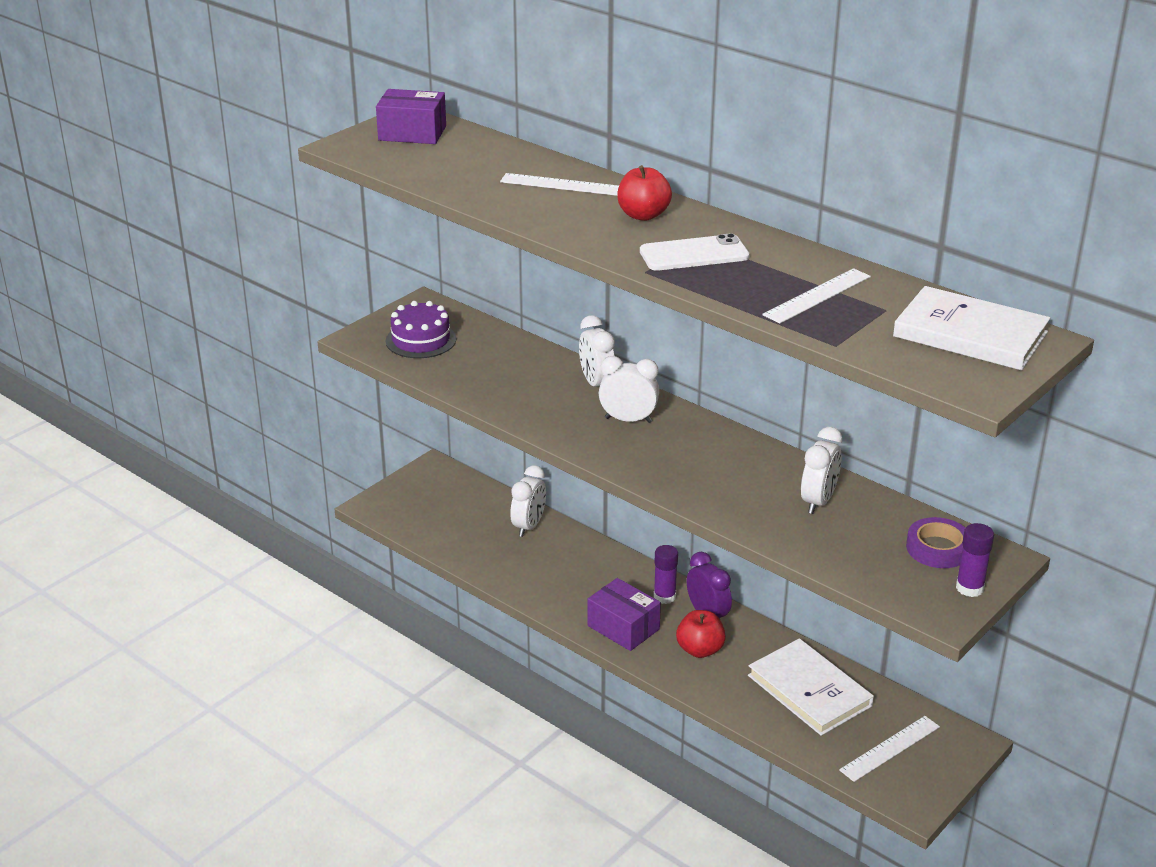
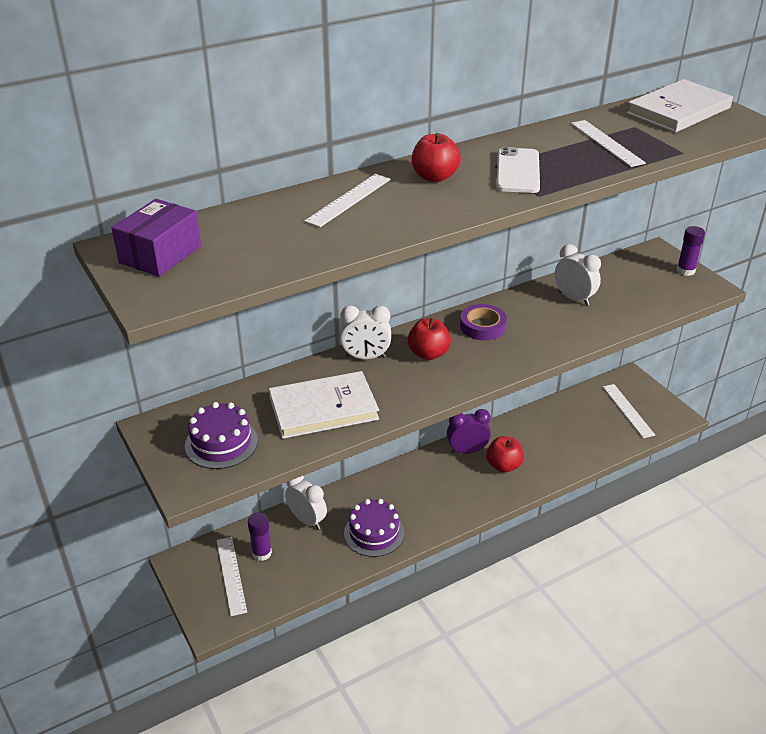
camera: 70 degrees left, 5 degrees up
purple box [587,578,661,651] -> none
white clock [599,356,659,423] -> red apple [408,318,451,360]
purple glue stick [654,545,678,604] -> purple glue stick moved to [248,512,272,561]
white book [748,638,874,736] -> white book moved to [269,371,379,439]
purple tape [906,517,965,568] -> purple tape moved to [460,304,507,340]
none -> white ruler [216,537,247,616]
none -> purple cake [344,499,404,557]

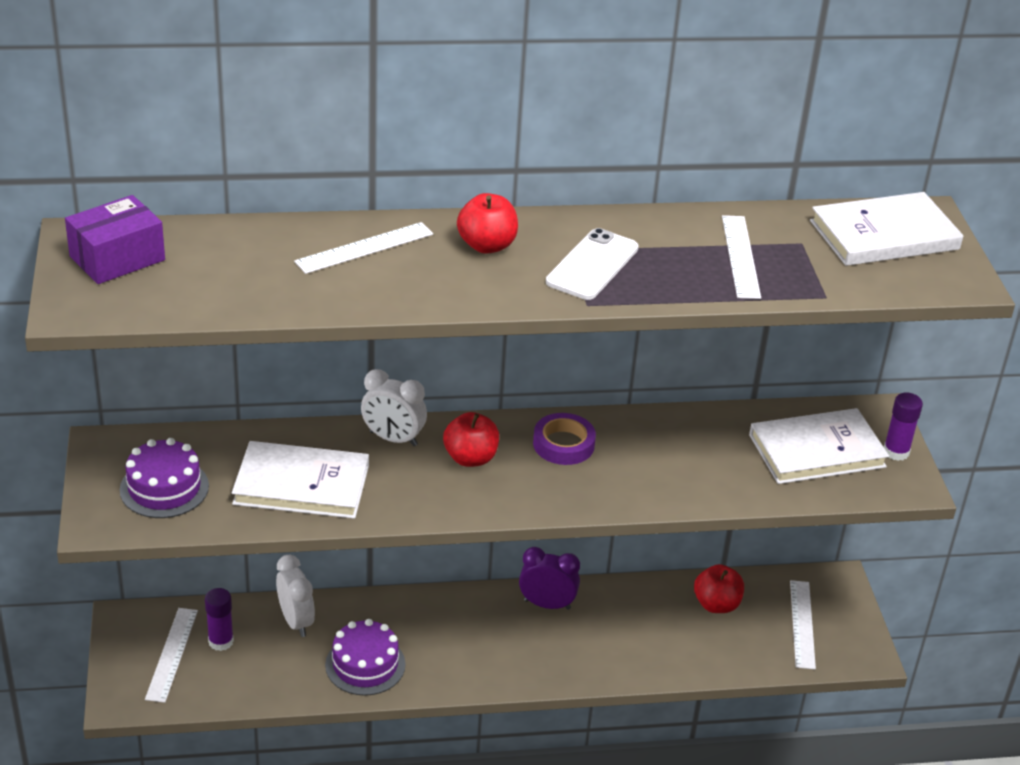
camera: 20 degrees right, 0 degrees up
red apple [486,436,524,473] -> red apple moved to [694,564,744,613]
white clock [555,244,601,306] -> none
none -> white book [749,408,889,484]

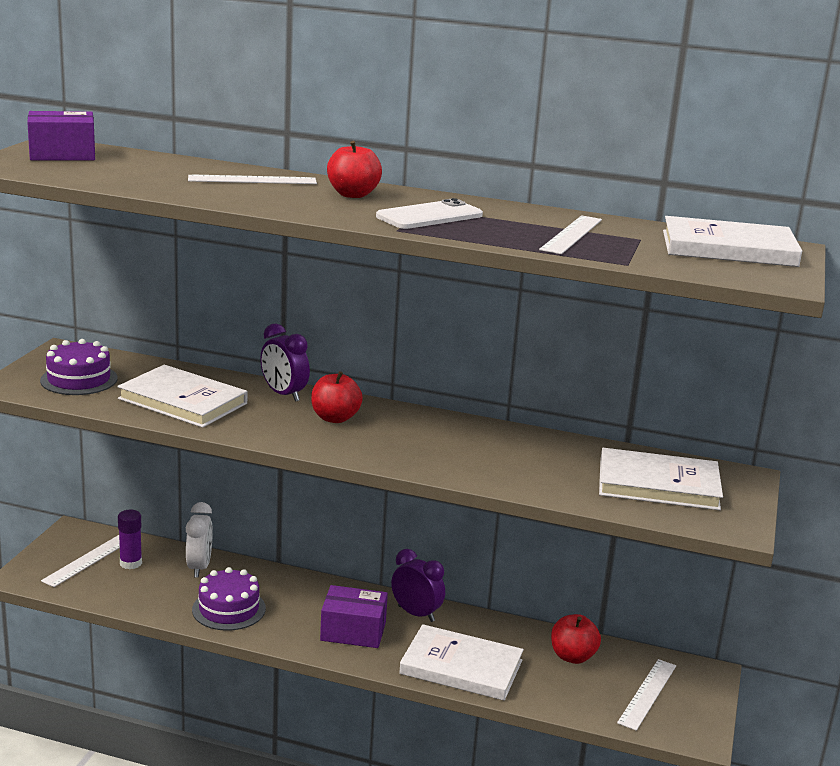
camera: 25 degrees right, 15 degrees down
white clock [361,369,427,446] -> purple clock [260,324,310,402]
purple tape [533,413,596,465] -> none
purple glue stick [884,393,923,461] -> none
none -> purple box [320,585,388,648]
none -> white book [399,624,524,701]

